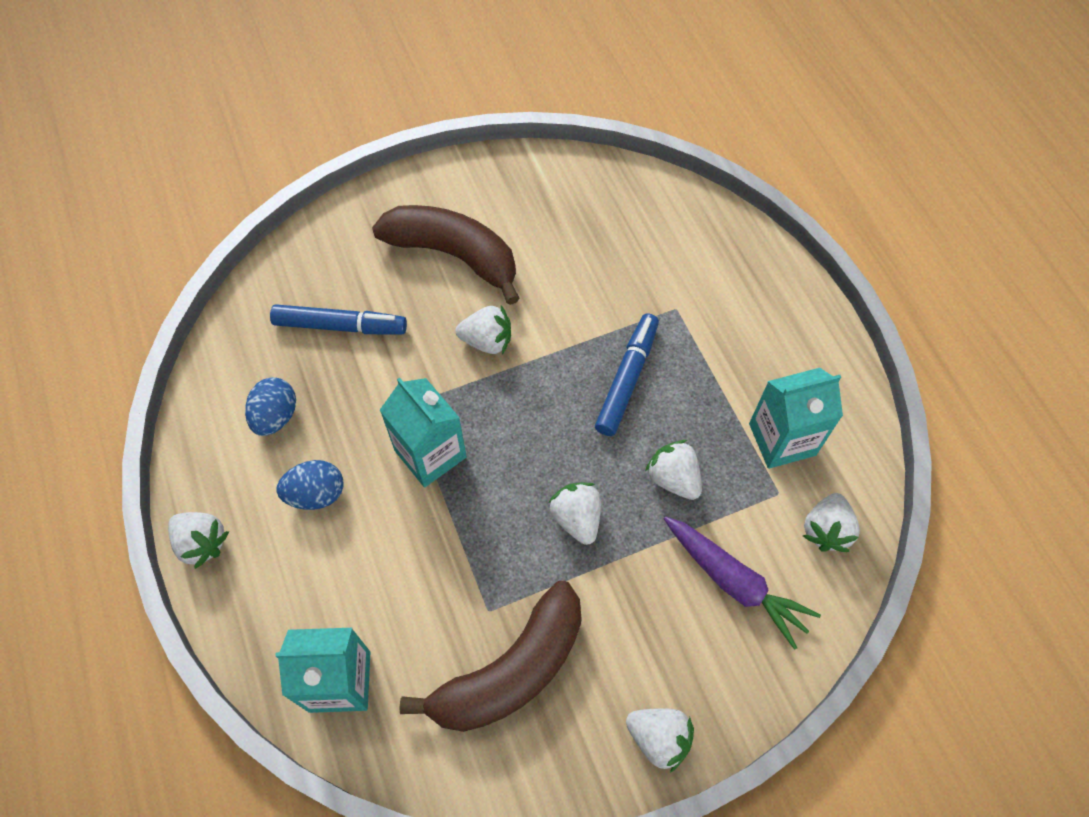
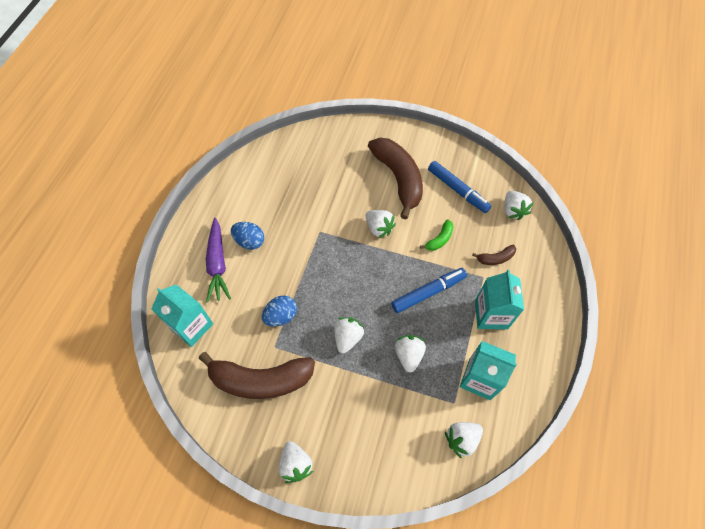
camera: 40 degrees right, 0 degrees up
white strawberry [168,512,229,569] -> white strawberry moved to [505,191,534,220]
blue egg [245,377,296,436] -> blue egg moved to [262,296,297,327]
blue marker [270,304,407,335] -> blue marker moved to [428,161,491,213]
turquoise carton [380,378,467,487] -> turquoise carton moved to [475,270,524,329]
purple carrot [664,516,821,650] -> purple carrot moved to [206,218,231,303]
none -> green banana [420,220,454,251]
none -> brown banana [472,245,516,265]

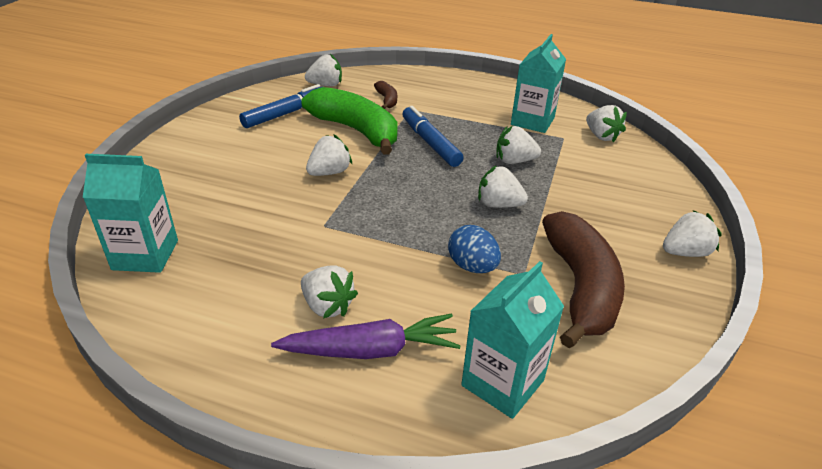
camera: 90 degrees left, 25 degrees down
blue egg [231,222,264,250] -> white strawberry [301,265,358,319]
brown banana [368,138,423,219] -> none
green banana [420,220,454,251] -> green banana [301,87,398,155], size x2.29
turquoise carton [475,270,524,329] -> turquoise carton moved to [83,154,178,273]

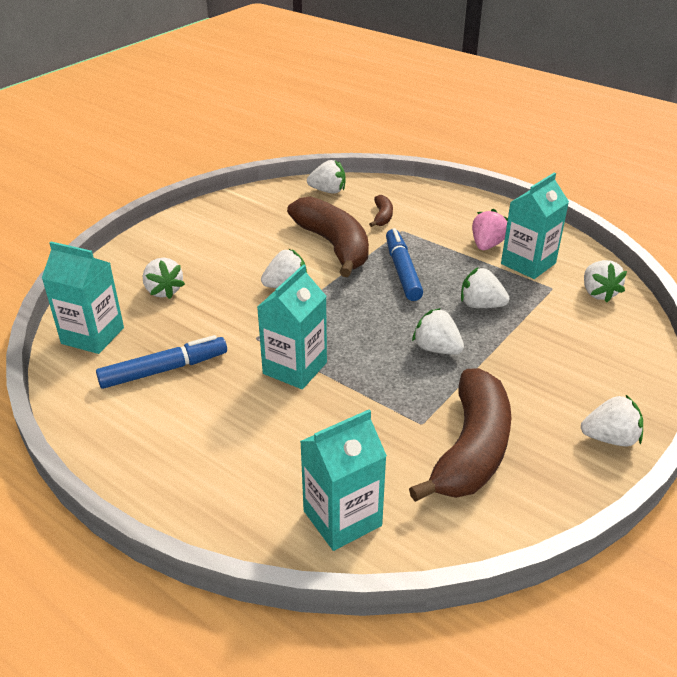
camera: 20 degrees right, 0 degrees up
blue marker [239,84,322,128] -> blue marker moved to [96,335,227,389]
purple carrot [271,314,461,359] -> none
green banana [301,87,398,155] -> brown banana [287,197,369,277]
white strawberry [301,265,358,319] -> white strawberry moved to [143,258,185,299]
blue egg [448,225,501,273] -> none
none -> turquoise carton [257,264,327,389]
none -> pink strawberry [472,209,508,250]

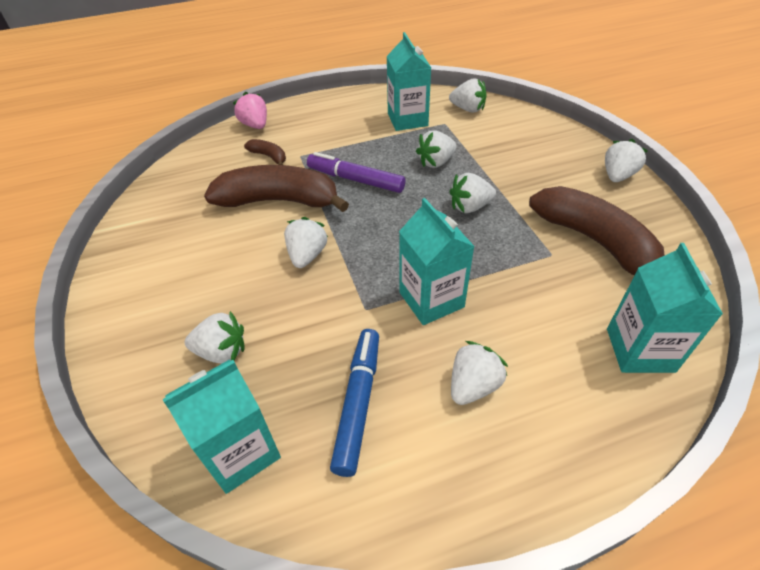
camera: 55 degrees left, 10 degrees up
white strawberry [307,160,345,194] -> white strawberry moved to [451,341,508,405]
blue marker [386,228,423,301] -> purple marker [307,152,406,193]
pink strawberry [472,209,508,250] -> pink strawberry moved to [233,92,267,129]

